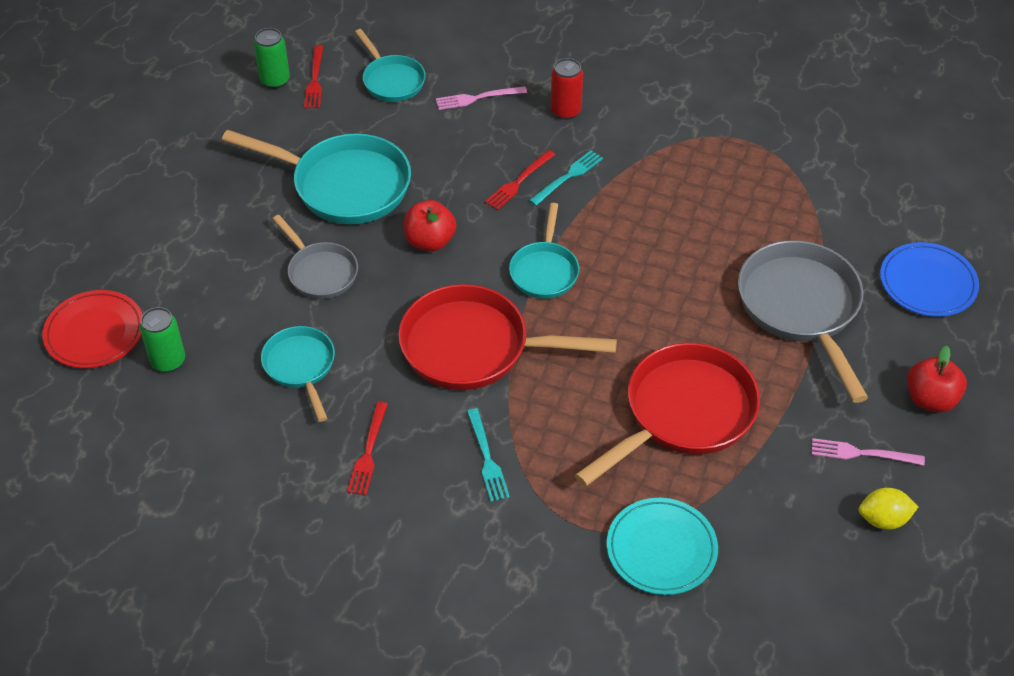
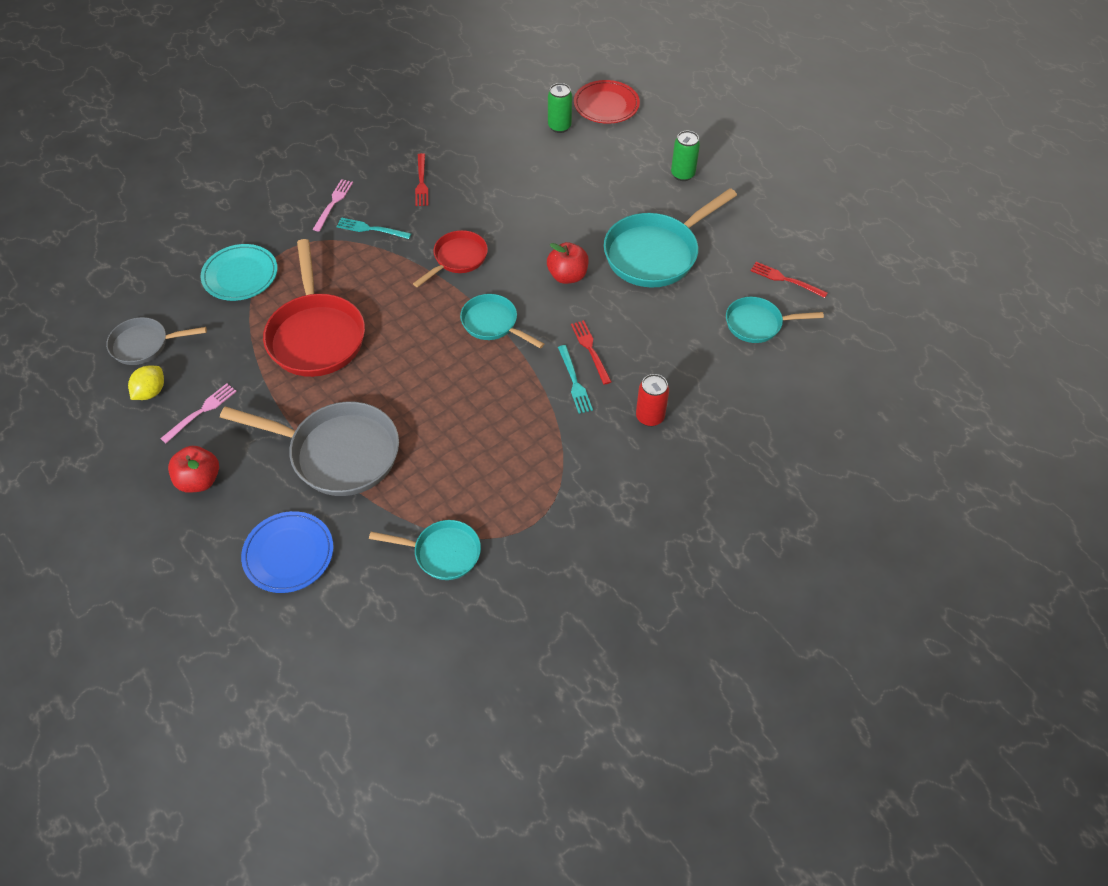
camera: 120 degrees right, 5 degrees up
green can [254,28,290,89] -> green can moved to [671,131,700,181]
turquoise pan [261,326,335,422] -> turquoise pan moved to [369,520,481,580]
grey pan [273,215,358,299] -> grey pan moved to [106,317,207,365]
red fork [347,402,388,496] -> red fork turned 135 degrees counterclockwise [415,153,428,206]
red pan [398,284,617,390] -> red pan [413,230,488,288], size x0.57
pink fork [436,86,527,110] -> pink fork moved to [313,179,353,232]

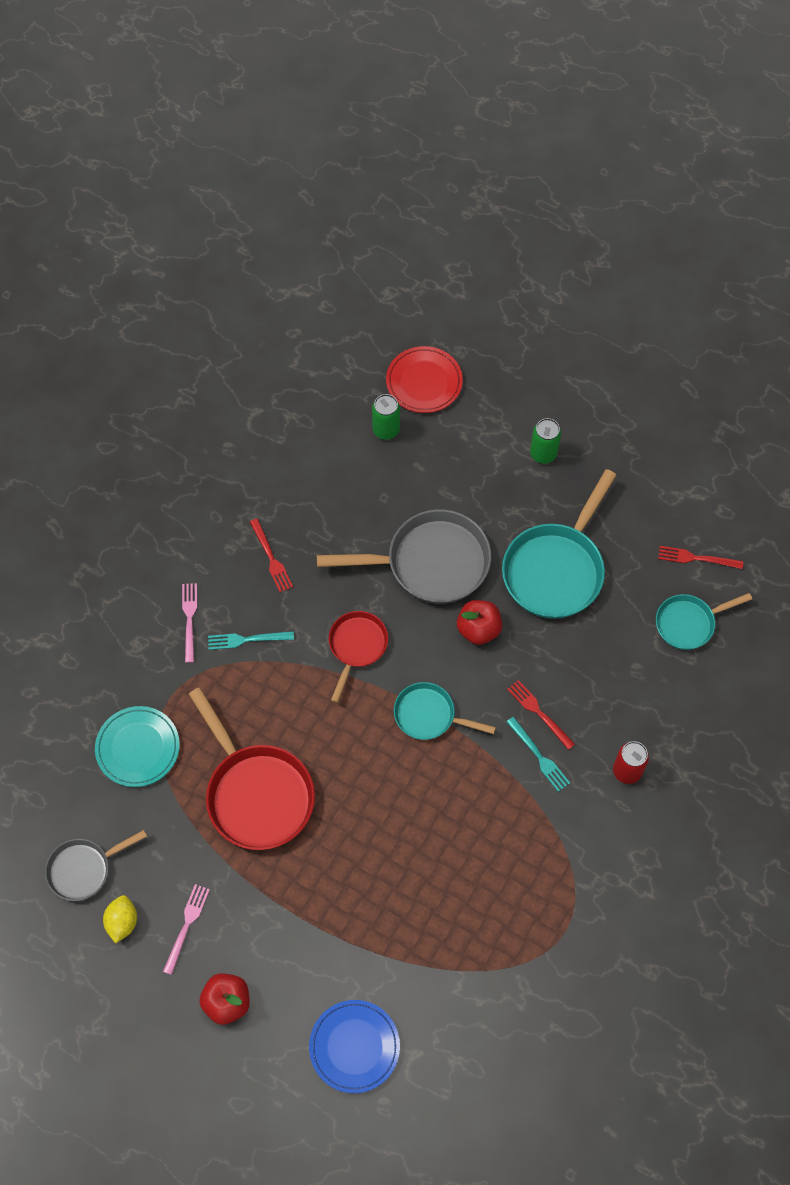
camera: 20 degrees left, 10 degrees up
grey pan [220,402,399,496] -> grey pan moved to [317,509,491,604]
turquoise pan [369,520,481,580] -> none

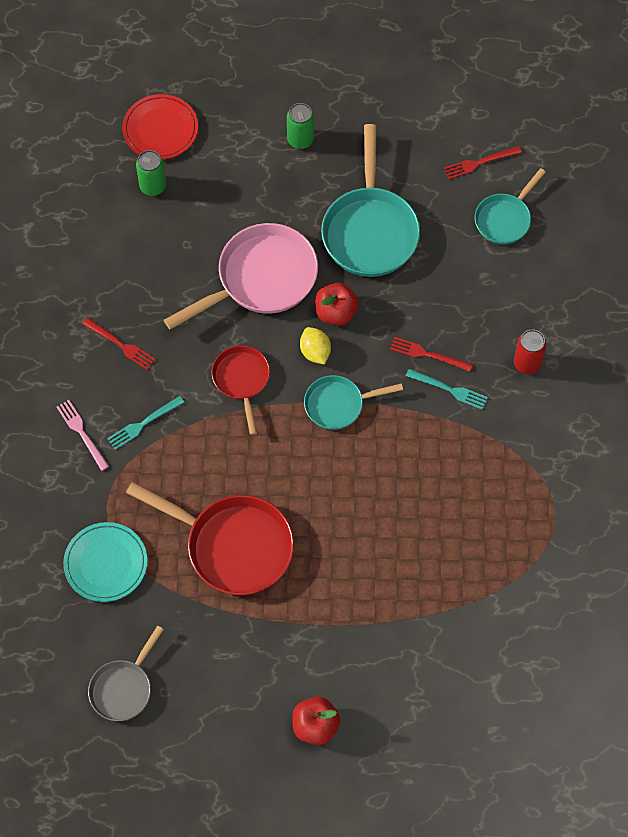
camera: 30 degrees left, 0 degrees up
yellow lemon [103,895,137,944] -> yellow lemon moved to [300,327,331,365]
pink fork [163,884,210,975] -> none
blue plate [309,1000,400,1093] -> none
grey pan [317,509,491,604] -> pink pan [164,223,318,329]

